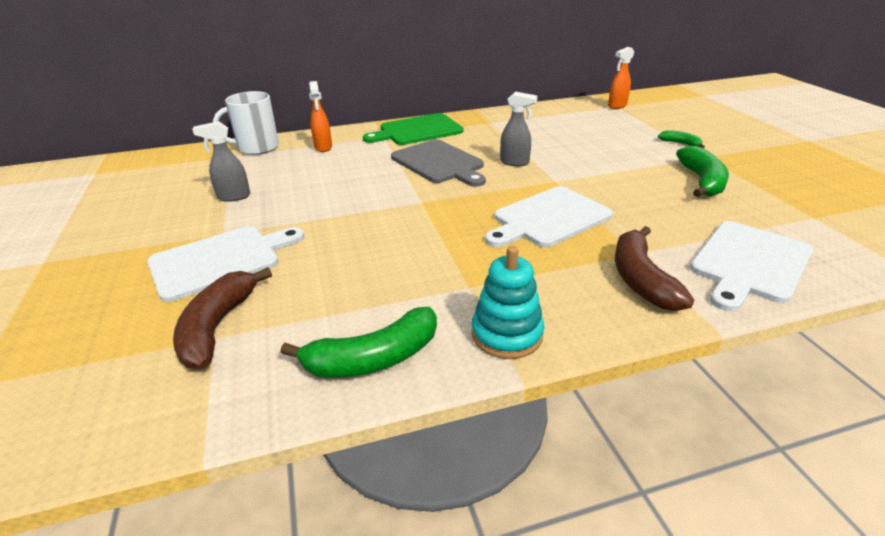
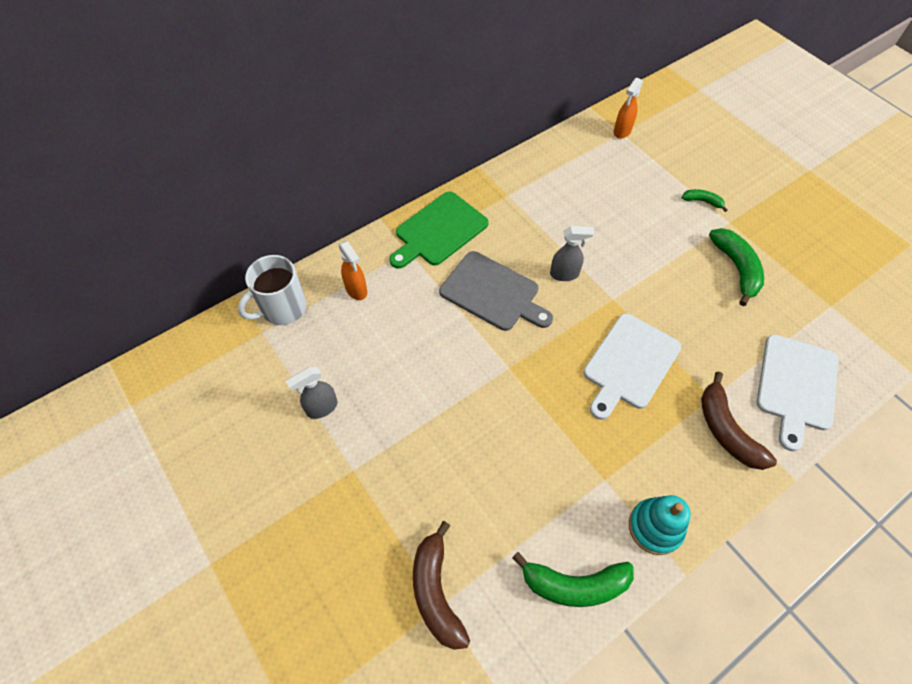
camera: 20 degrees left, 25 degrees up
white cutting board [147,226,304,302] -> none
green banana [281,307,437,378] -> green banana turned 45 degrees clockwise [512,552,634,607]

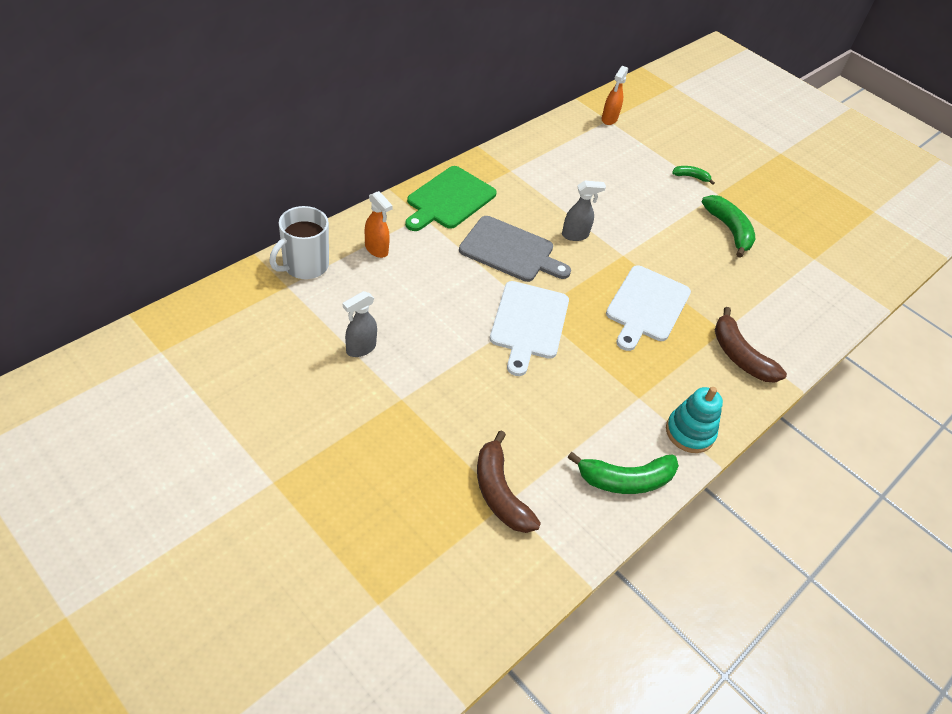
camera: 15 degrees left, 10 degrees down
white cutting board [757,334,838,451] -> white cutting board moved to [490,281,569,376]

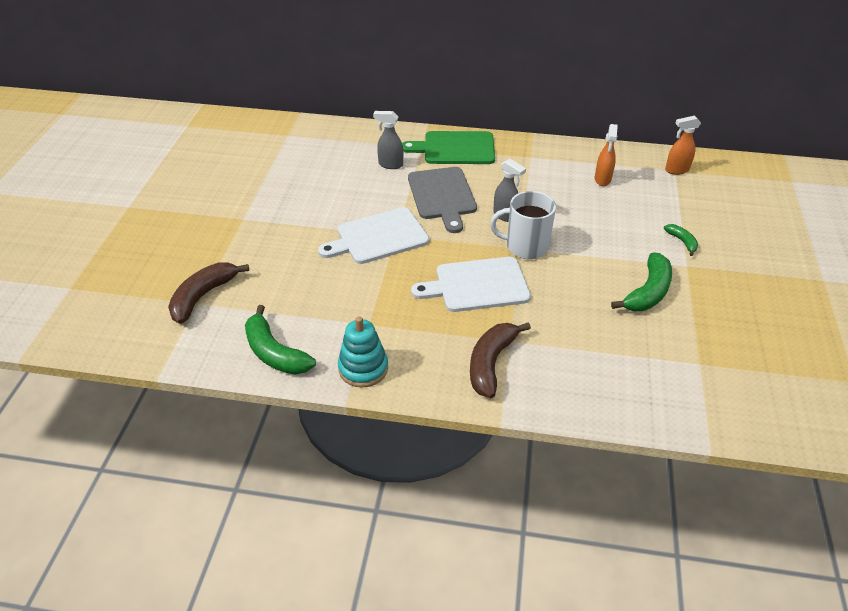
camera: 60 degrees right, 5 degrees down
white mug [269,206,329,279] -> white mug moved to [490,191,556,259]
grey spray bottle [343,291,377,357] -> grey spray bottle moved to [373,111,403,169]
orange spray bottle [365,191,393,258] -> orange spray bottle moved to [595,124,618,186]

